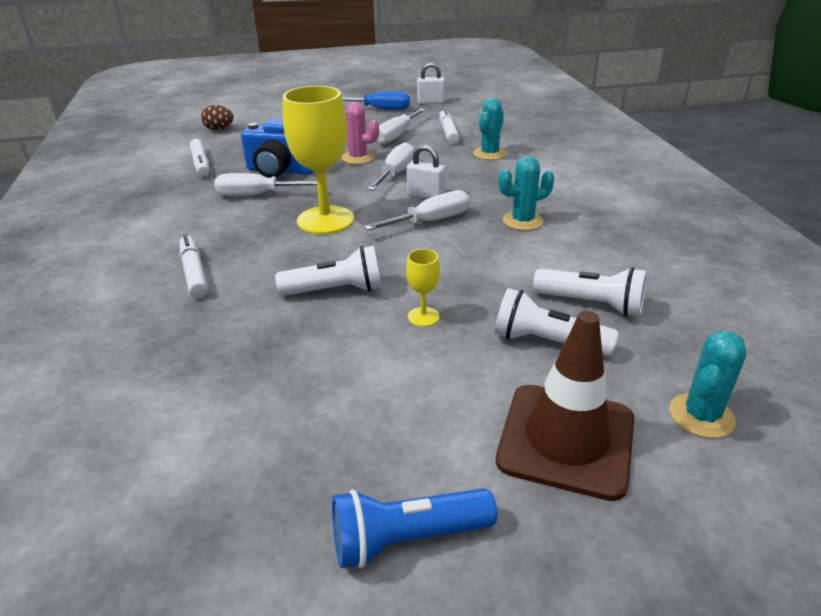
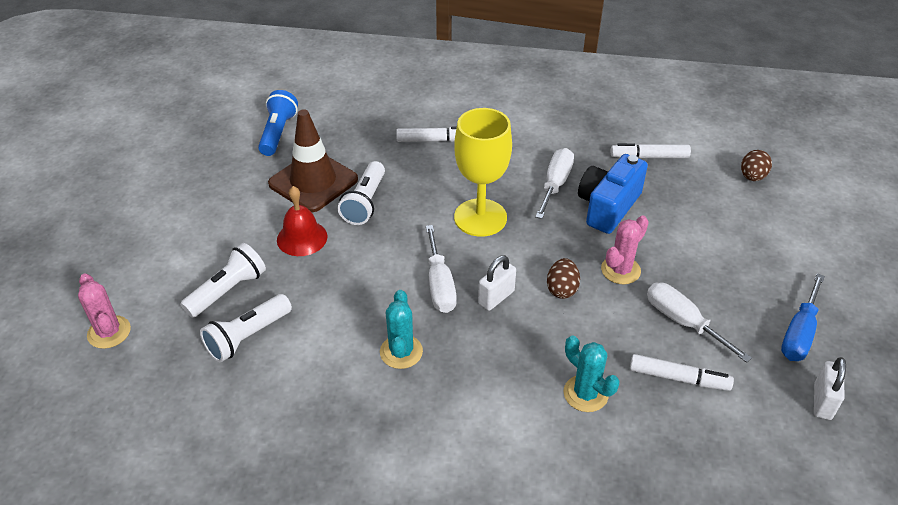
camera: 110 degrees right, 10 degrees up
blue flashlight [332,488,497,568] -> blue flashlight moved to [258,90,298,156]
white screwdriver [367,142,415,191] -> brown egg [547,258,580,299]
yellow goblet [406,249,440,327] -> red bell [277,186,327,256]
brown traffic cone [496,311,634,501] -> brown traffic cone moved to [268,109,358,212]
turquoise cactus [669,330,747,438] -> pink cactus [78,274,131,349]

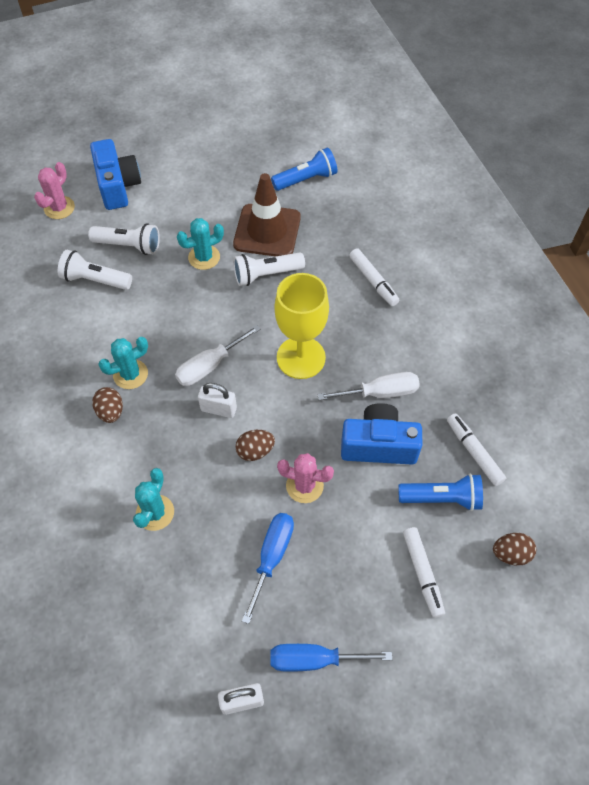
camera: 60 degrees right, 15 degrees up
red bell [277,186,327,256] -> turquoise cactus [177,218,224,270]
white marker [630,354,734,391] -> white marker moved to [403,527,445,618]
white screwdriver [647,283,752,363] -> blue screwdriver [242,513,294,624]
none -> blue camera [90,139,141,210]
none -> brown egg [92,387,123,423]
none -> blue flashlight [398,474,483,511]

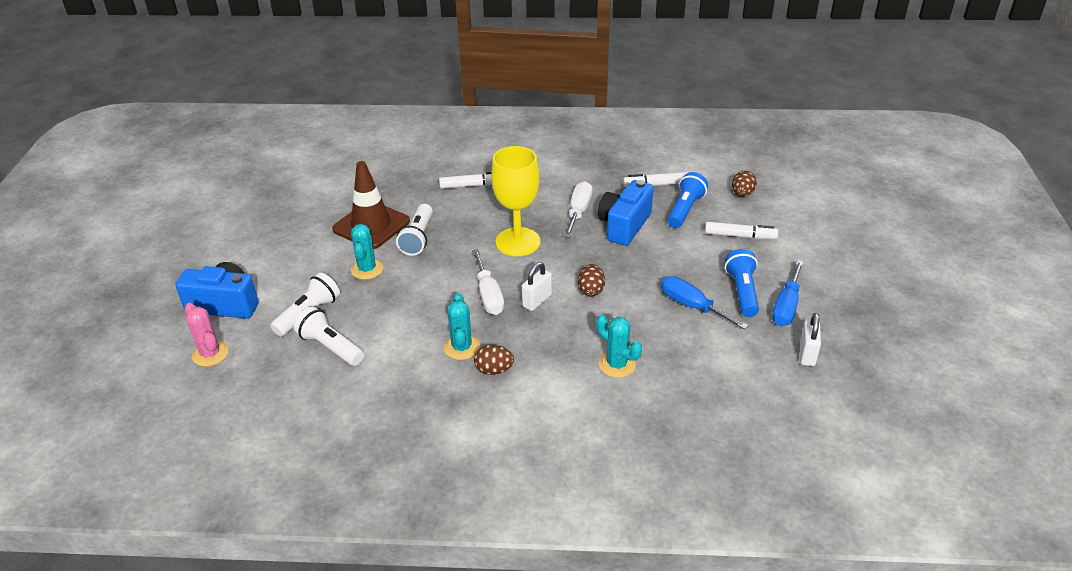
camera: 65 degrees left, 20 degrees down
white flashlight [58,250,132,290] -> white flashlight turned 90 degrees clockwise [294,307,364,366]
blue flashlight [271,147,337,191] -> blue flashlight moved to [725,249,759,317]
pink cactus [277,453,334,503] -> none

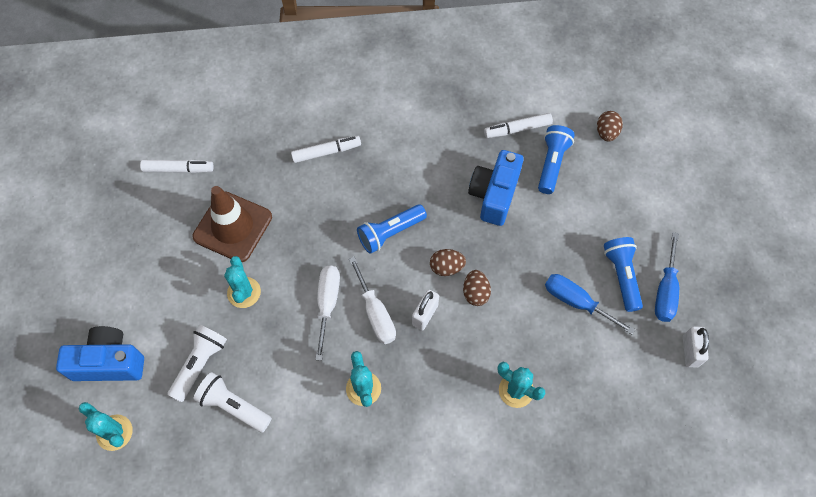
camera: 10 degrees left, 25 degrees up
pink cactus [185,303,229,366] -> turquoise cactus [79,402,133,451]
white flashlight [396,204,433,256] -> none
brown egg [474,345,514,375] -> brown egg moved to [430,249,466,276]
yellow goblet [491,146,540,257] -> blue flashlight [357,204,427,254]
white screwdriver [564,181,592,238] -> white screwdriver moved to [315,265,340,361]
white marker [705,222,778,239] -> white marker moved to [140,160,214,173]

